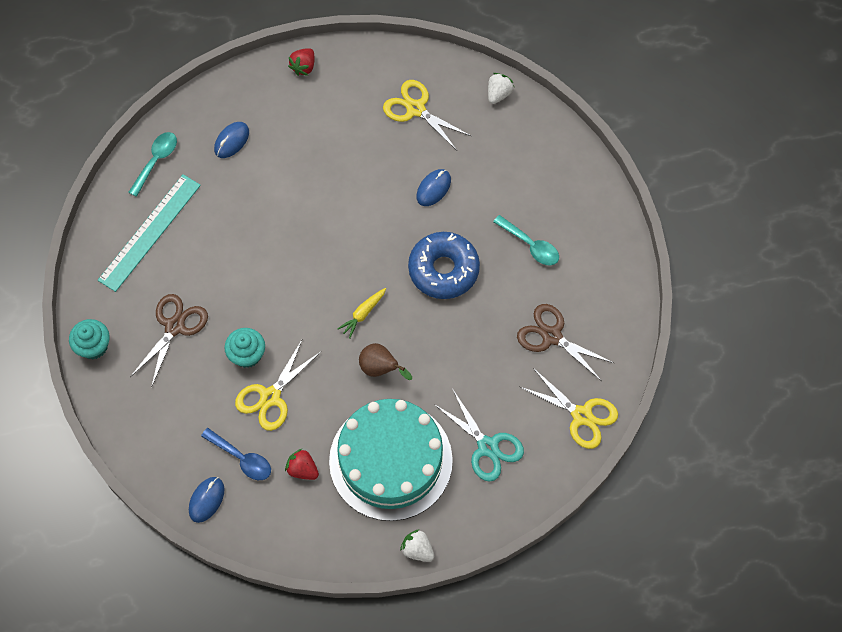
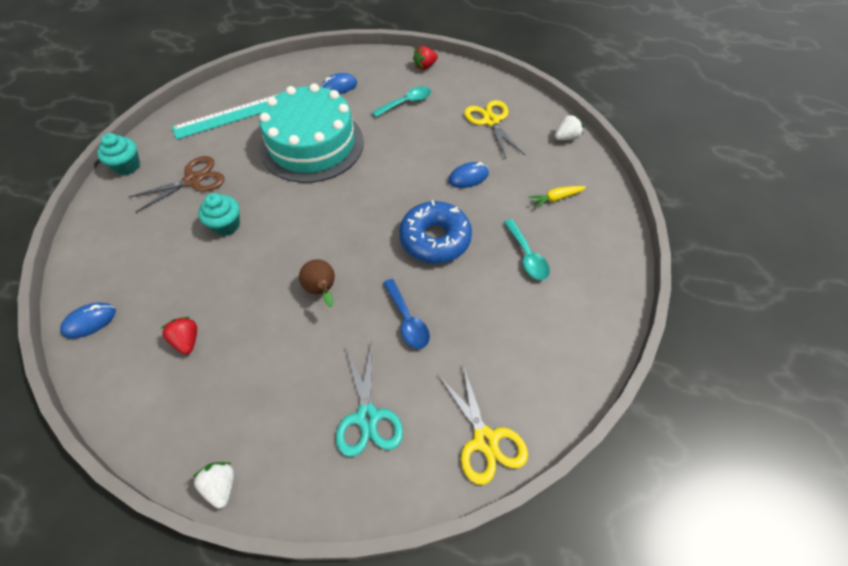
camera: 30 degrees right, 10 degrees down
turquoise spoon [128,132,177,197] -> turquoise spoon moved to [372,86,431,117]
blue spoon [201,428,271,480] -> blue spoon moved to [383,279,430,349]
yellow scissors [235,340,321,431] -> none
turquoise cake [329,399,453,521] -> turquoise cake moved to [259,83,364,183]
yellow carrot [337,288,386,339] -> yellow carrot moved to [528,186,586,208]
brown scissors [517,304,614,380] -> none

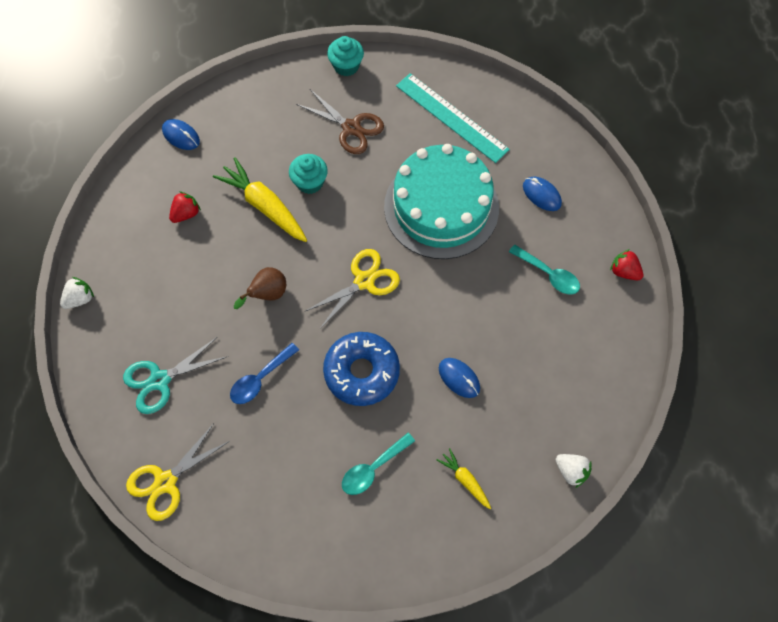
camera: 70 degrees right, 10 degrees up
yellow scissors [464,100,525,159] -> yellow scissors moved to [304,249,400,329]
none -> yellow carrot [213,157,307,242]

